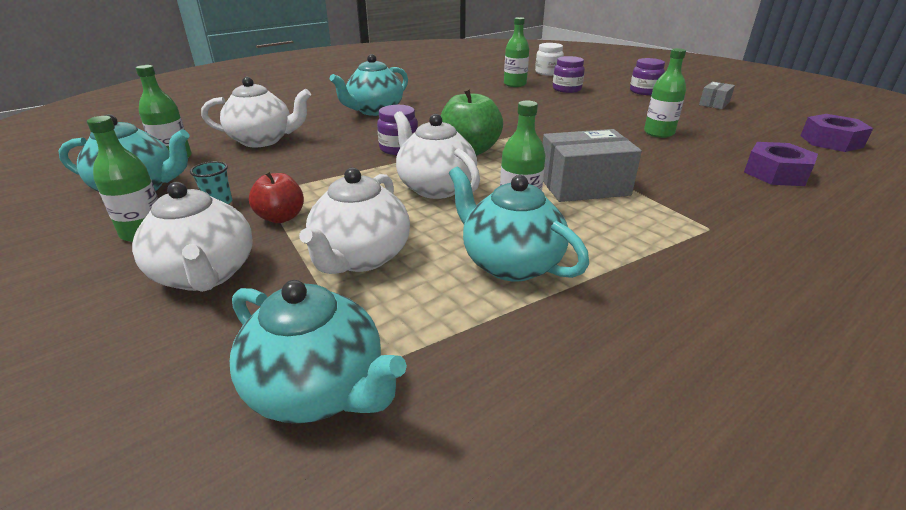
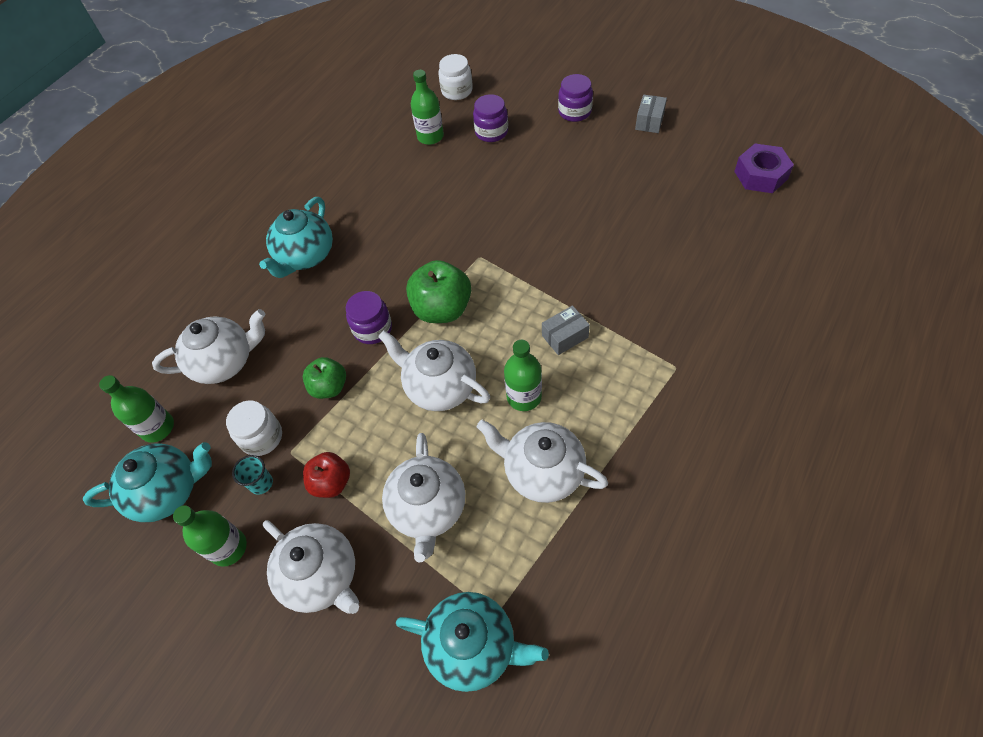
camera: 15 degrees left, 25 degrees up
turquoise teapot [449,166,589,282] -> white teapot [477,420,608,503]
grey box [543,129,642,202] -> grey box [542,305,590,355], size x0.55
green bottle [644,48,686,138] -> none
purple nut [744,142,818,186] -> none
none -> white jar [226,400,282,456]
none -> green apple [303,357,346,399]

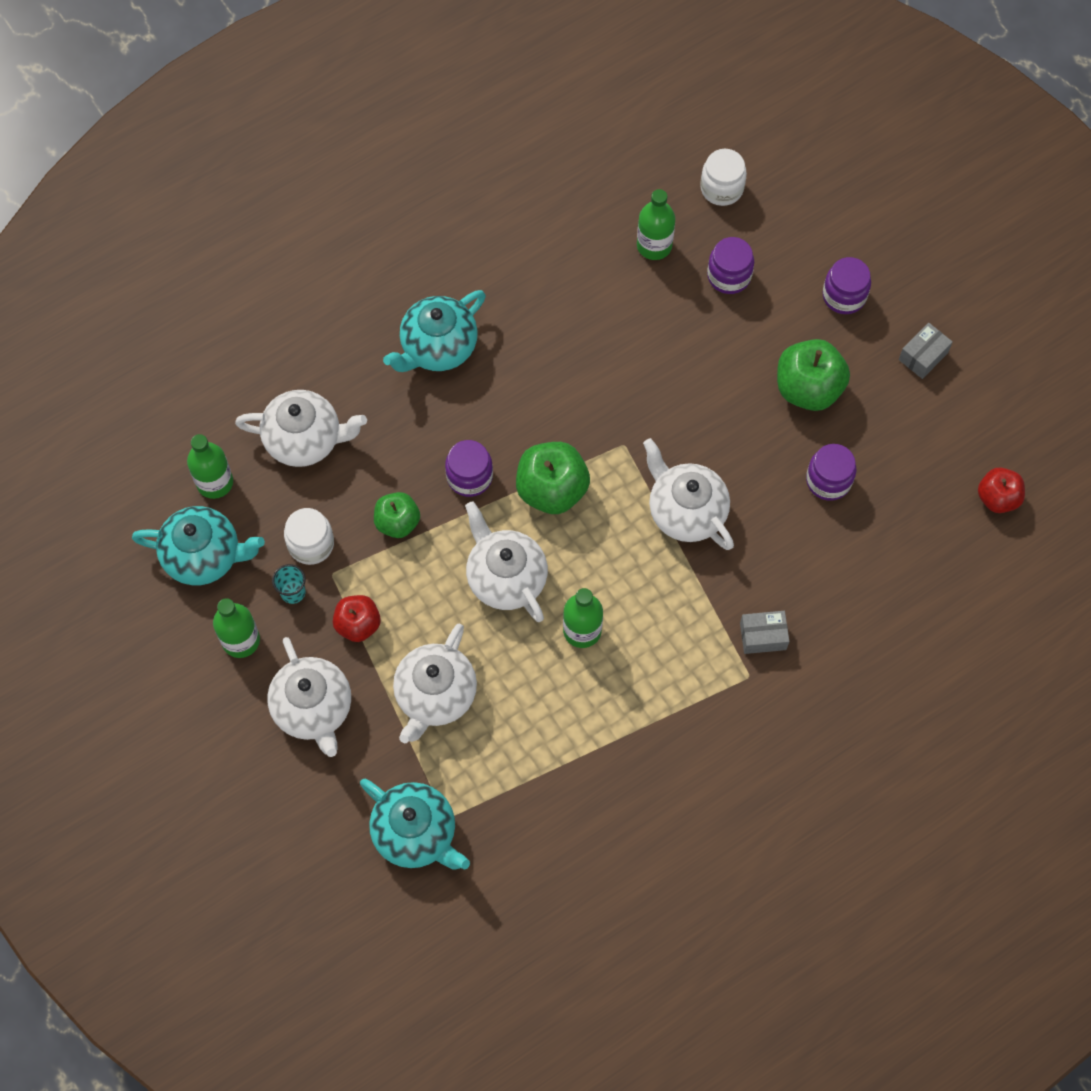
camera: 20 degrees right, 10 degrees up
white teapot [477,420,608,503] -> white teapot moved to [643,438,734,550]
grey box [542,305,590,355] -> grey box moved to [740,611,790,654]
purple nut [734,144,794,193] -> red apple [978,467,1025,513]
none -> green apple [777,339,850,411]
none -> purple jar [806,444,856,501]

